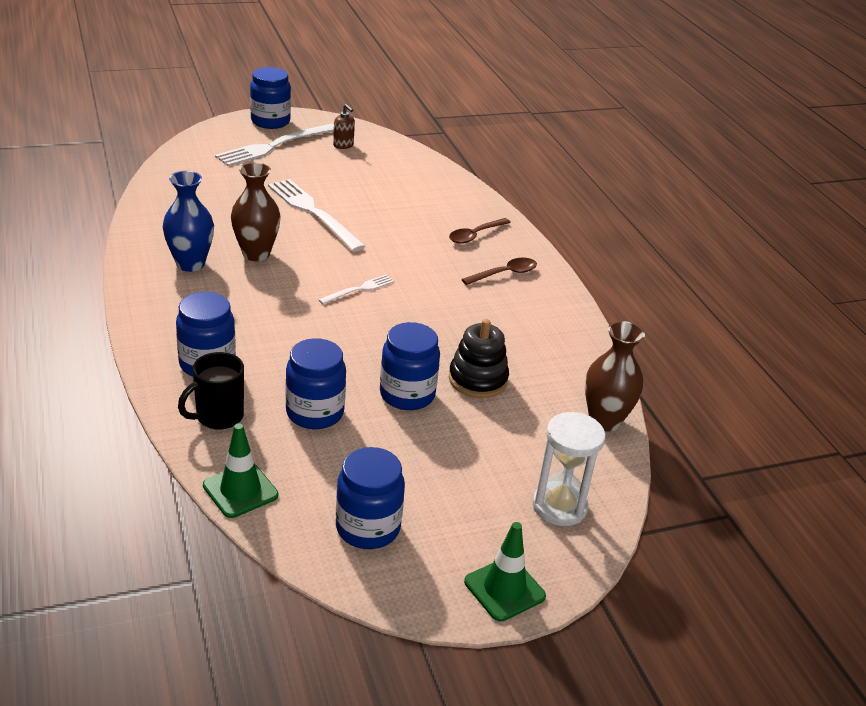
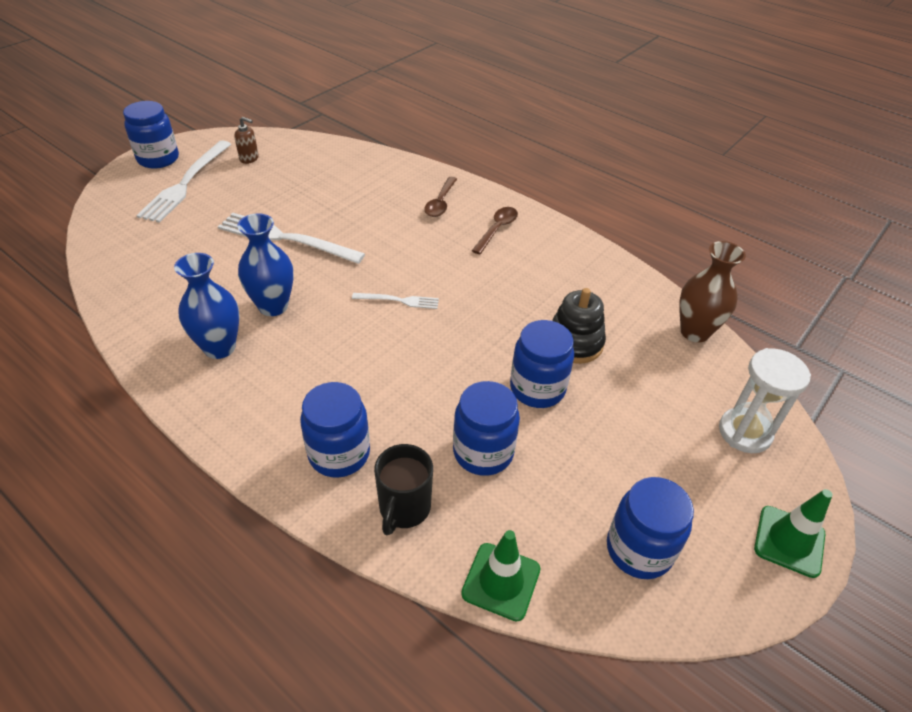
camera: 30 degrees left, 10 degrees up
brown vase [231,162,281,261] -> blue vase [237,213,294,316]
white fork [319,275,394,304] -> white fork turned 75 degrees clockwise [352,293,439,309]

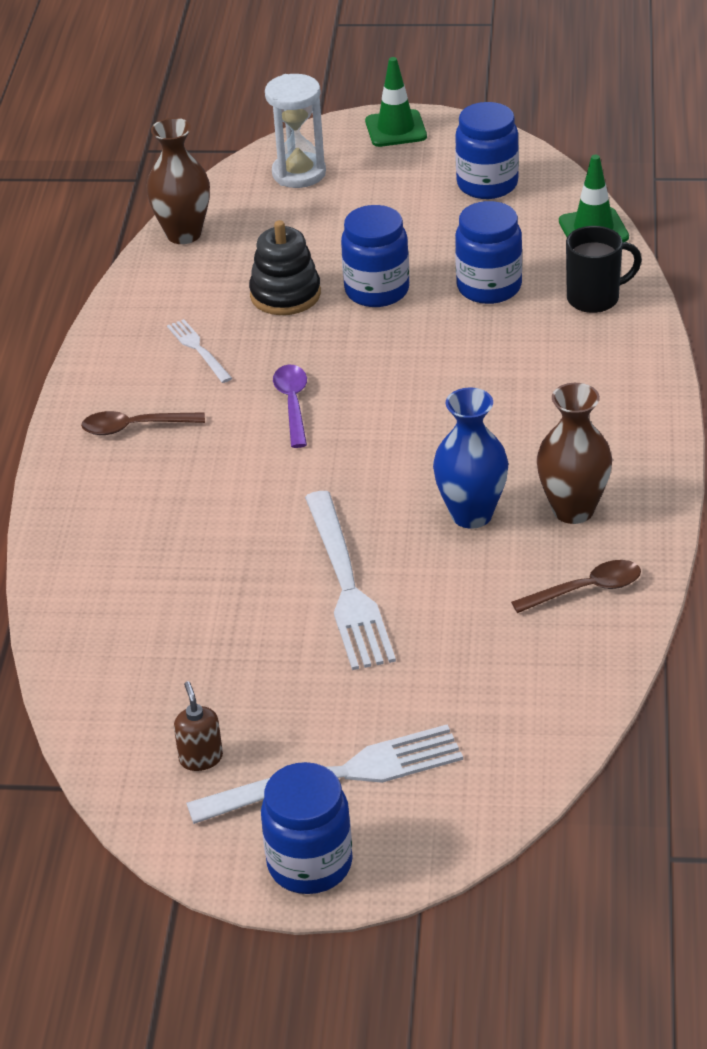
camera: 120 degrees left, 5 degrees down
blue vase [174,253,239,359] -> brown vase [537,383,612,524]
blue jar [300,382,370,478] -> none
white fork [352,293,439,309] -> white fork moved to [167,319,232,383]
brown spoon [424,177,457,217] -> brown spoon moved to [511,560,641,613]
none -> purple spoon [273,365,307,448]

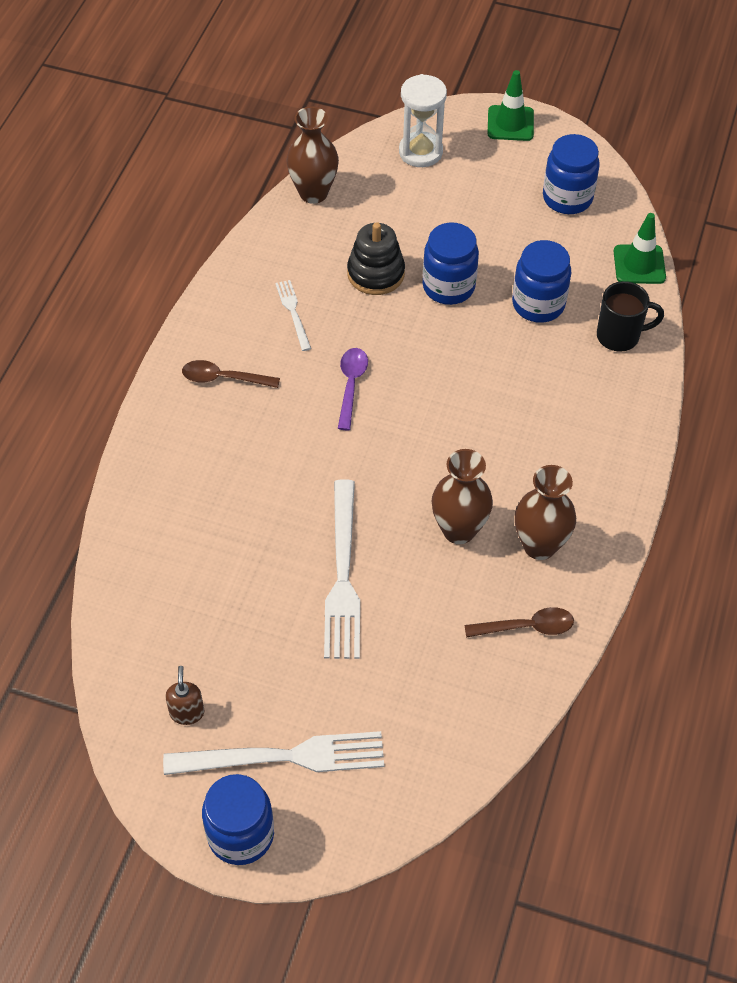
camera: 10 degrees right, 15 degrees up
blue vase [433,388,508,529] -> brown vase [432,449,493,544]

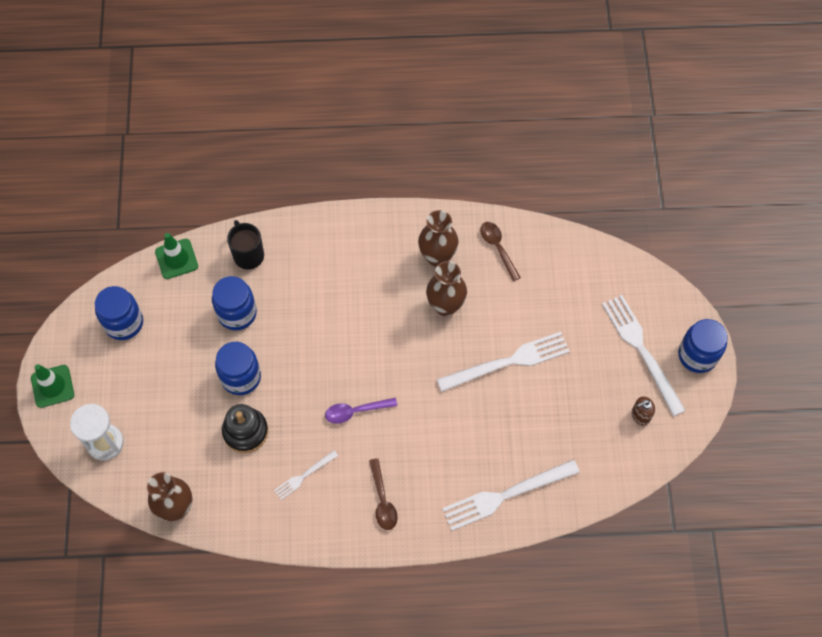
camera: 110 degrees left, 10 degrees up
none -> white fork [442,459,580,531]

